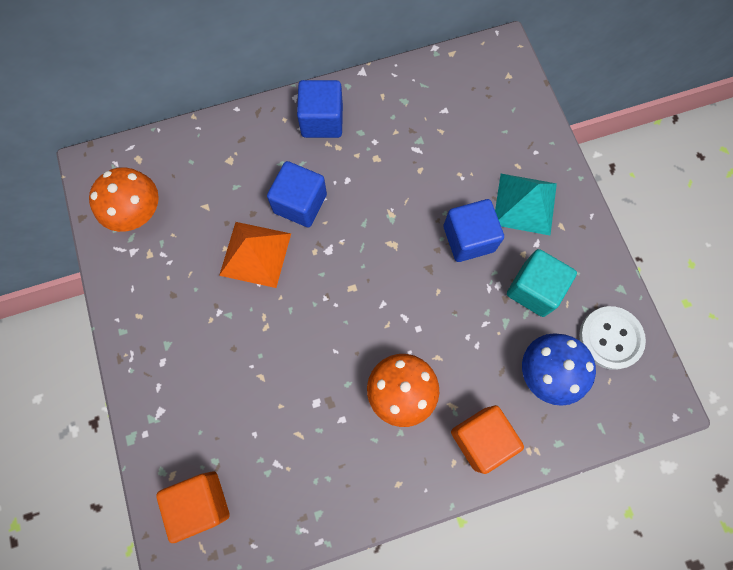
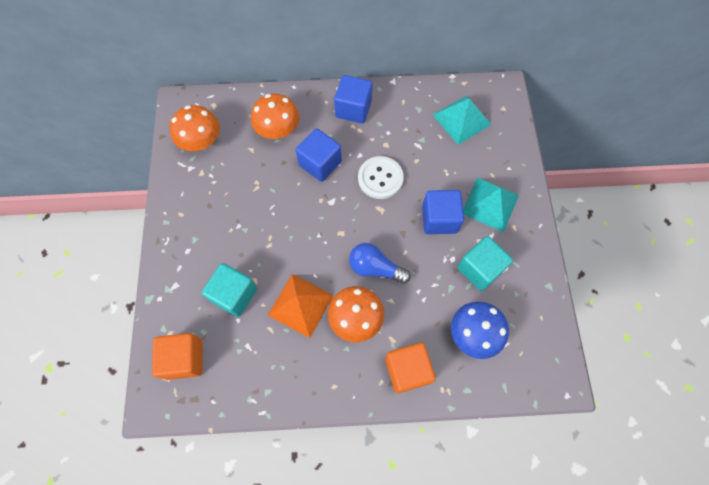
camera: 15 degrees right, 5 degrees down
orange pyramid [219,222,291,288] -> orange pyramid moved to [268,274,334,338]
white button [579,306,646,370] -> white button moved to [358,156,404,199]
none -> turquoise cube [202,263,257,317]
none -> orange mushroom [251,94,299,139]
none -> blue light bulb [349,243,411,284]
none -> turquoise pyramid [433,96,491,145]

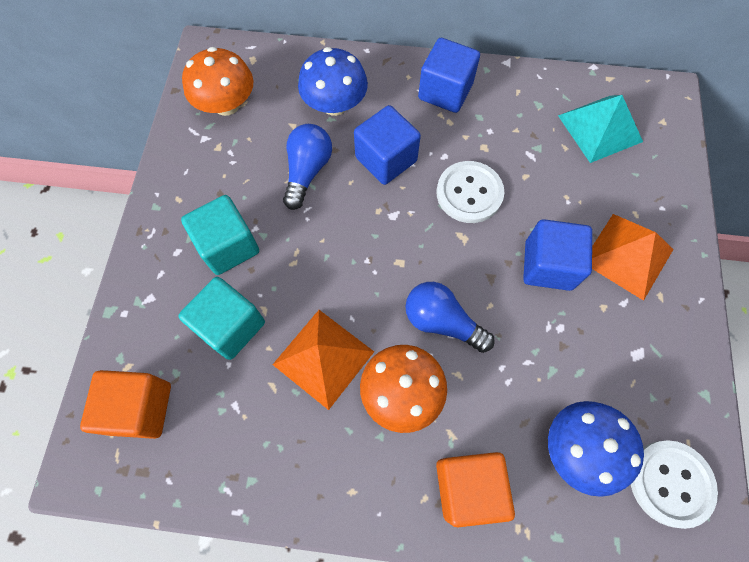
camera: 10 degrees right, 0 degrees up
orange mushroom [251,94,299,139] -> blue mushroom [298,47,368,116]
turquoise cube [457,236,513,291] -> turquoise cube moved to [181,195,259,275]
turquoise pyramid [463,178,519,232] -> orange pyramid [592,214,674,301]
none -> blue light bulb [283,124,332,210]
none -> white button [631,440,718,529]

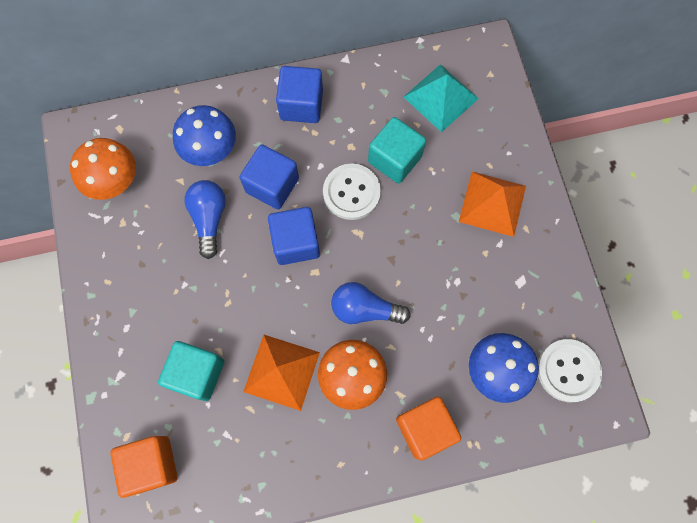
camera: 20 degrees left, 5 degrees up
turquoise cube [181,195,259,275] -> turquoise cube moved to [368,117,426,183]
blue cube [523,219,592,291] -> blue cube moved to [268,207,320,265]

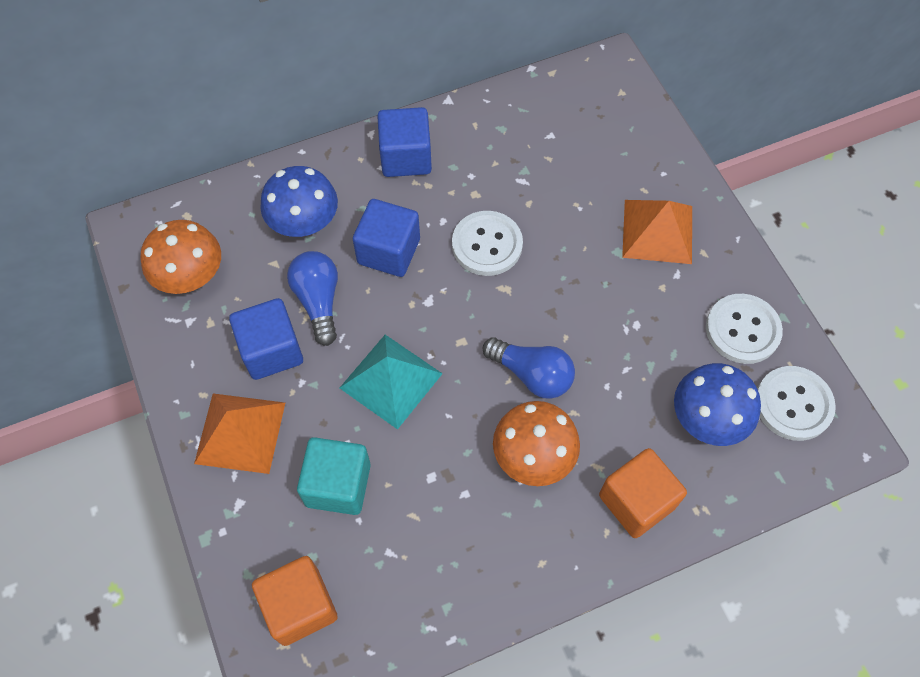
camera: 10 degrees left, 10 degrees down
orange pyramid [243,335,320,411] -> orange pyramid moved to [194,394,285,474]
blue cube [268,207,320,265] -> blue cube moved to [229,298,303,380]
blue light bulb [331,282,410,324] -> blue light bulb turned 150 degrees counterclockwise [482,338,575,399]
turquoise cube [368,117,426,183] -> none
turquoise pyramid [404,64,479,132] -> turquoise pyramid moved to [340,335,443,430]
none -> white button [706,294,783,364]

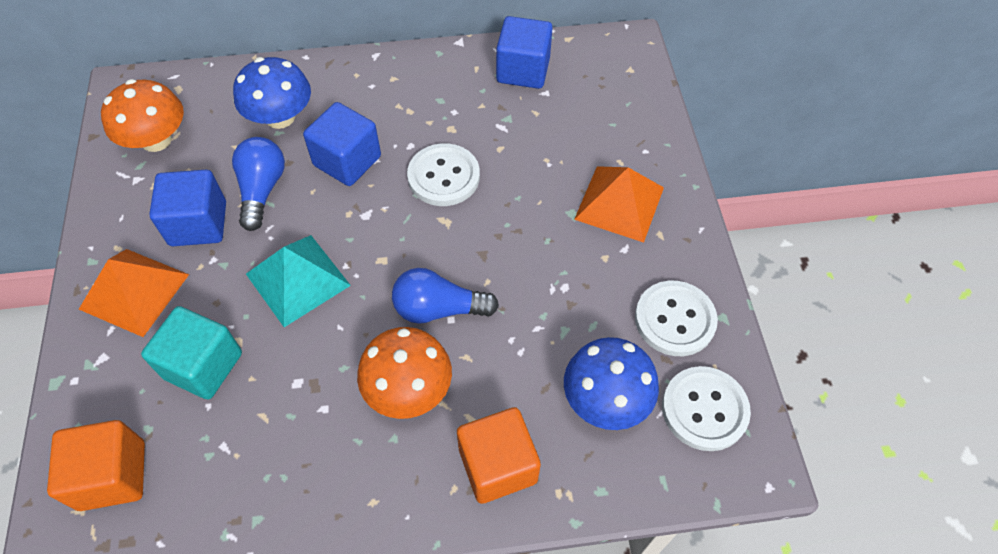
camera: 15 degrees right, 5 degrees down
blue cube [377,107,432,177] -> blue cube moved to [496,16,553,89]
blue light bulb [482,338,575,399] -> blue light bulb turned 135 degrees clockwise [392,268,499,324]

